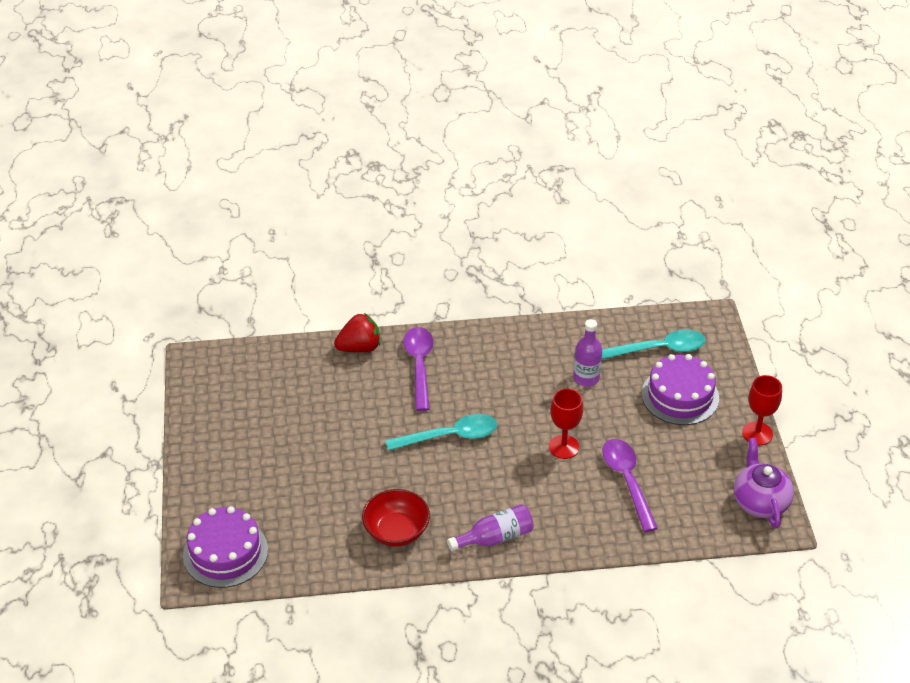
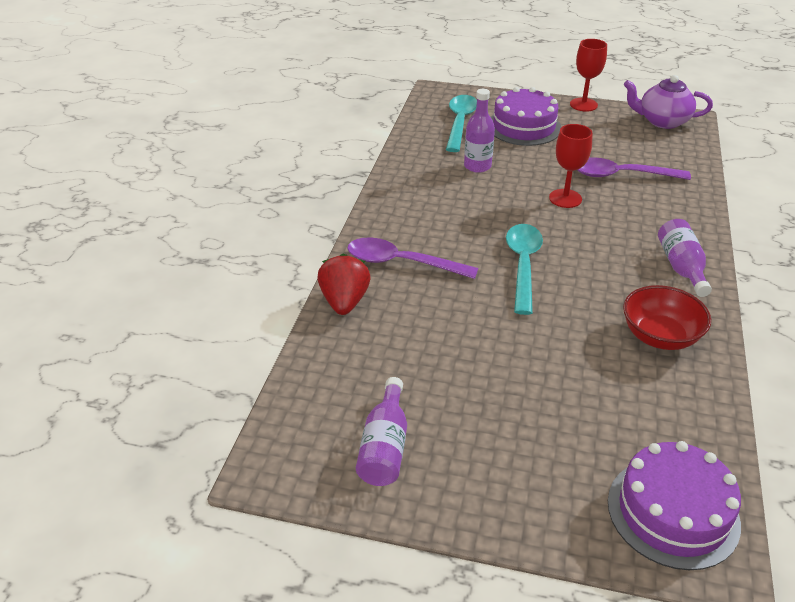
camera: 70 degrees left, 5 degrees down
none -> purple bottle [356,377,407,486]

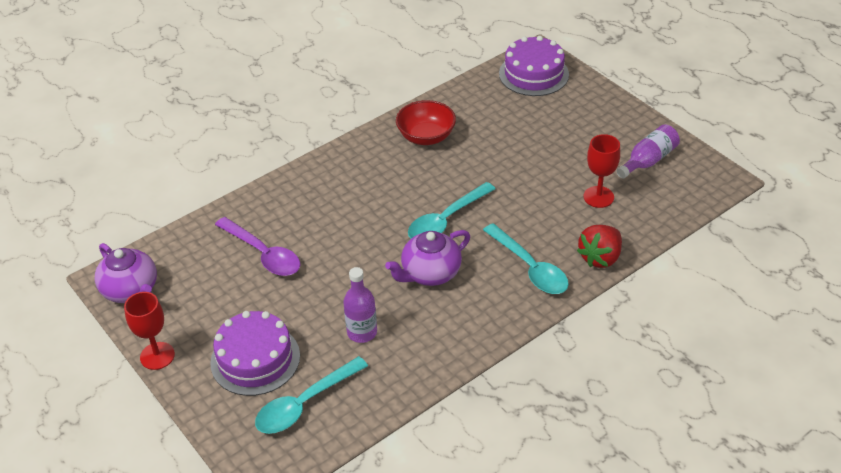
camera: 140 degrees left, 5 degrees up
purple spoon [347,237,478,279] -> turquoise spoon [483,223,569,294]
red goblet [549,124,593,208] -> red goblet moved to [584,134,620,208]
purple bottle [658,219,712,297] -> none
none -> purple teapot [385,230,470,286]

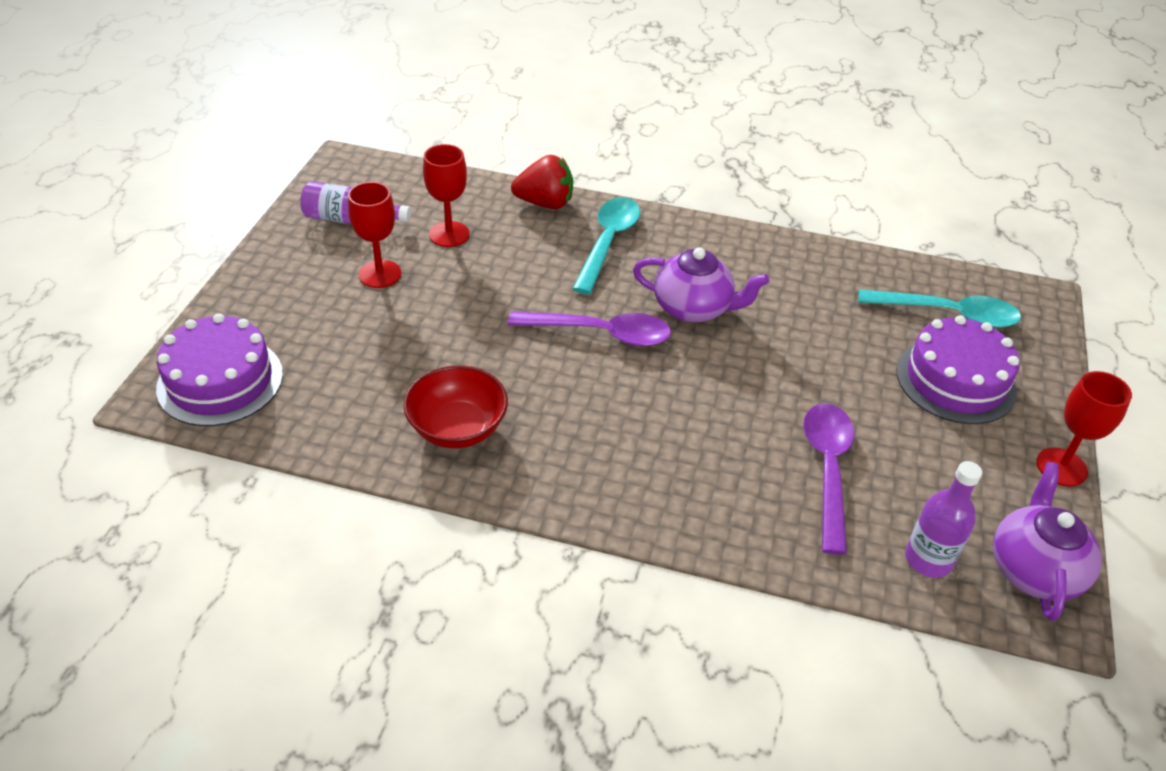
camera: 130 degrees left, 0 degrees up
purple bottle [343,267,377,343] -> purple bottle moved to [905,461,982,578]
turquoise spoon [408,182,495,238] -> purple spoon [508,311,671,346]
none -> red goblet [348,182,401,288]

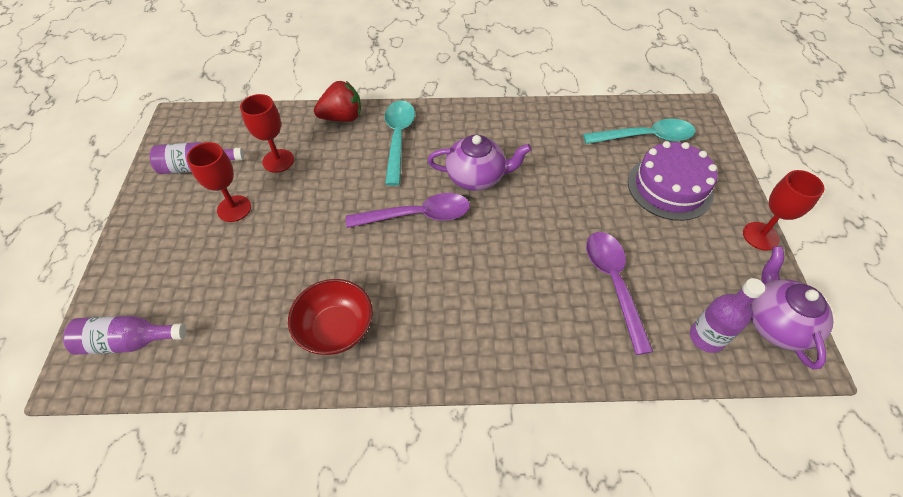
camera: 15 degrees left, 10 degrees up
purple cake [156,313,283,426] -> purple bottle [63,316,186,355]

